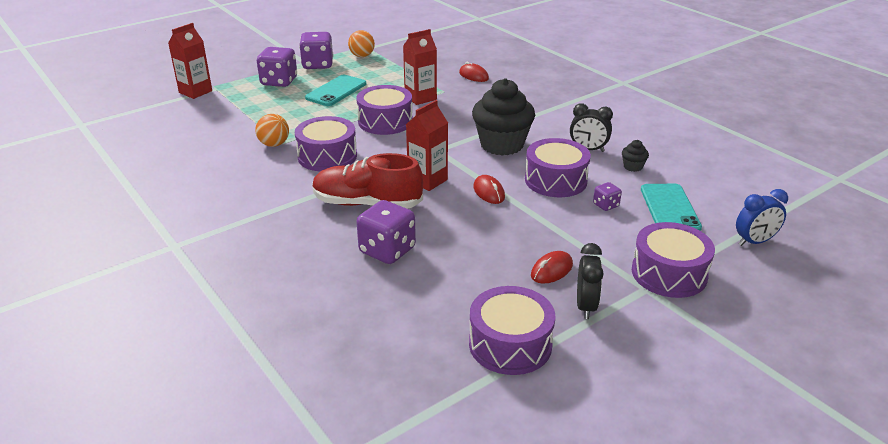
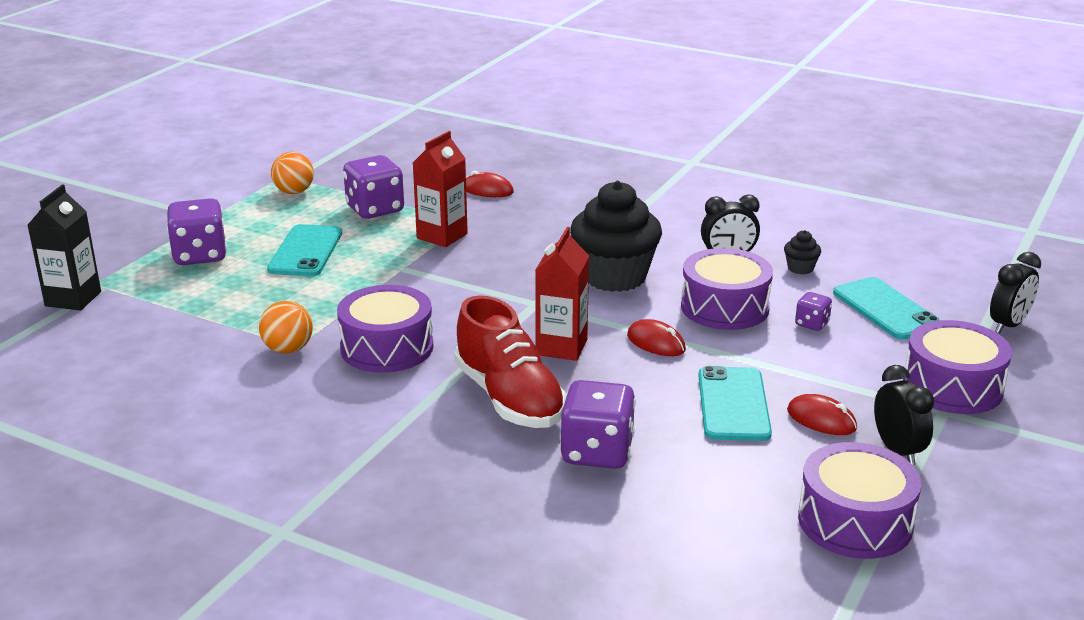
camera: 25 degrees left, 5 degrees down
red carton [168,23,212,99] -> black carton [27,184,101,311]
purple dice [299,32,333,69] -> purple dice moved to [343,155,404,219]
red shoe [313,153,423,209] -> red shoe turned 105 degrees counterclockwise [454,295,567,428]
purple drum [356,85,413,135] -> none
red mouse [531,251,573,284] -> red mouse turned 75 degrees counterclockwise [787,394,857,435]
blue clock [736,189,788,246] -> black clock [990,252,1041,334]
none -> turquoise phone [699,366,772,441]

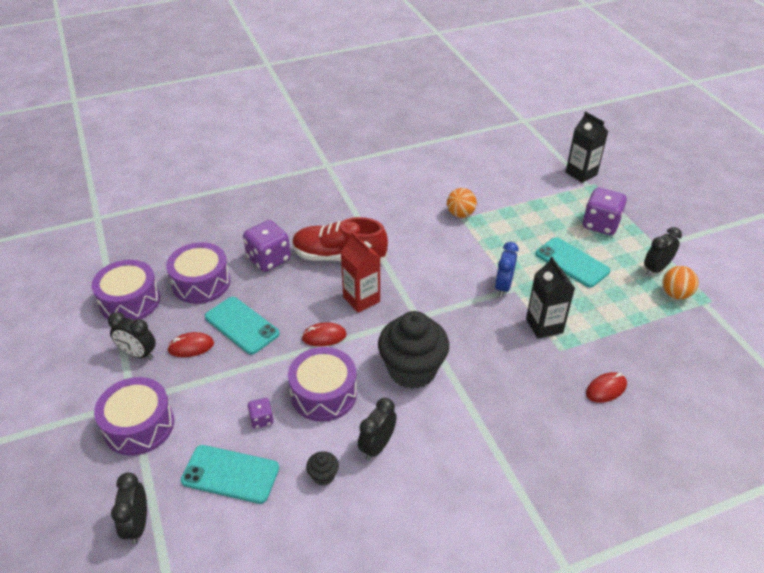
camera: 130 degrees right, 15 degrees up
purple drum [337,285,433,373] -> purple drum moved to [166,242,230,304]
purple dice [343,155,404,219] -> none
red carton [413,131,468,247] -> black carton [526,257,575,339]
none -> blue clock [495,242,519,297]
none -> black clock [644,227,682,276]

